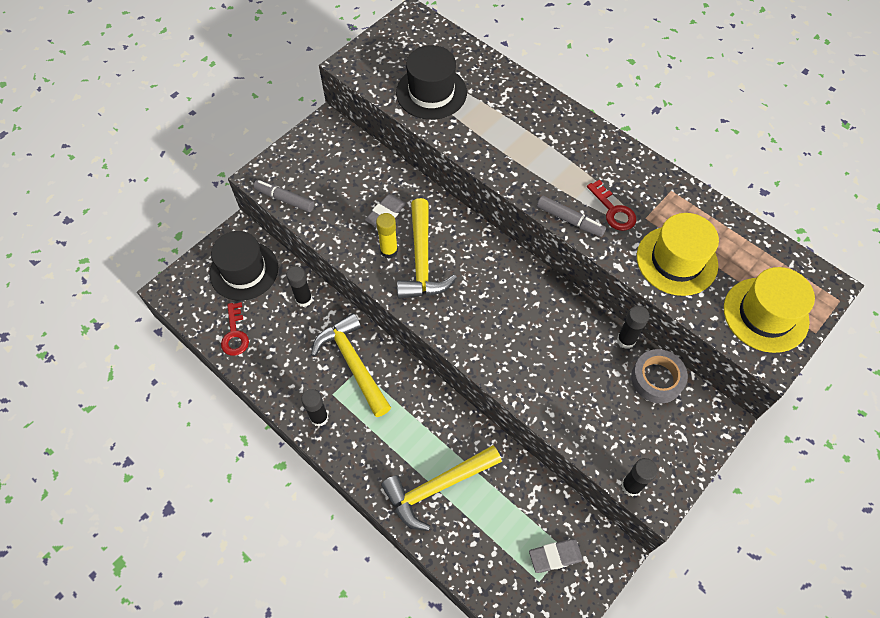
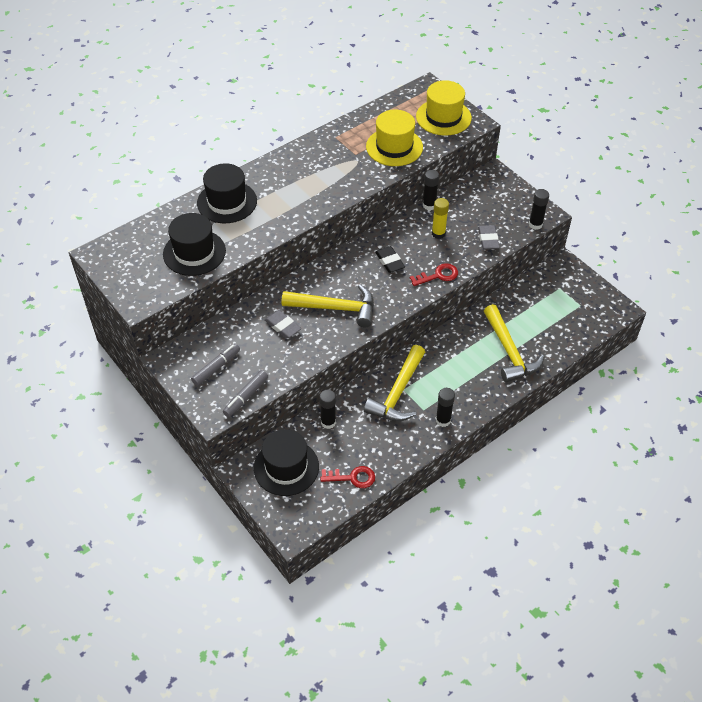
camera: 80 degrees left, 10 degrees down
yellow hammer [311,313,391,417] -> yellow hammer turned 45 degrees counterclockwise [364,345,425,421]
yellow glue stick [376,213,398,259] -> yellow glue stick moved to [432,198,449,239]
grey eraser [529,539,583,573] -> grey eraser moved to [478,225,500,250]
grey marker [537,195,606,237] -> grey marker moved to [191,343,240,386]
red key [587,180,636,231] -> red key moved to [410,263,458,286]
grey tape [631,349,688,404] -> none
none -> black hat [197,163,257,223]
none -> black eraser [375,246,405,273]

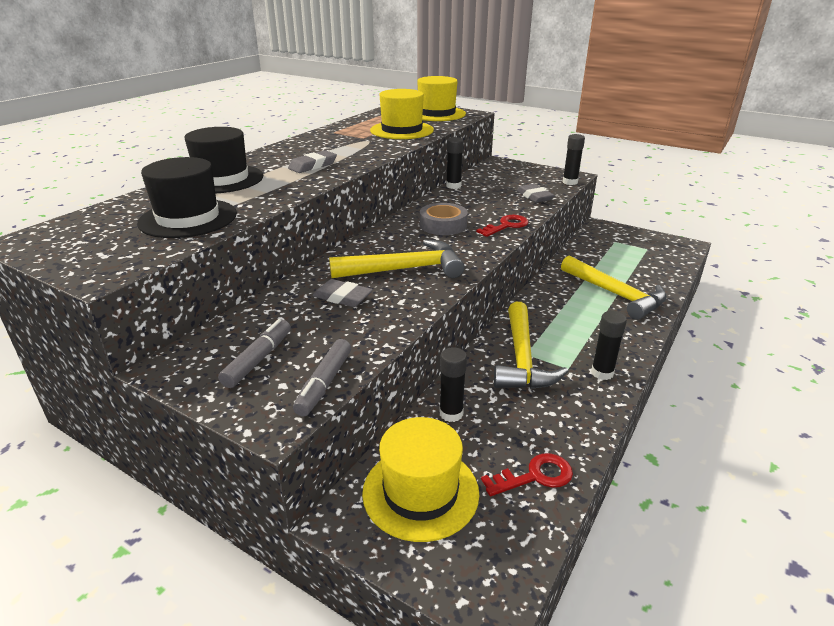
camera: 20 degrees left, 20 degrees down
black hat [254,429,319,496] -> yellow hat [362,417,479,542]
black eraser [375,246,405,273] -> grey tape [420,203,468,235]
yellow glue stick [432,198,449,239] -> none
none -> grey eraser [288,150,337,173]

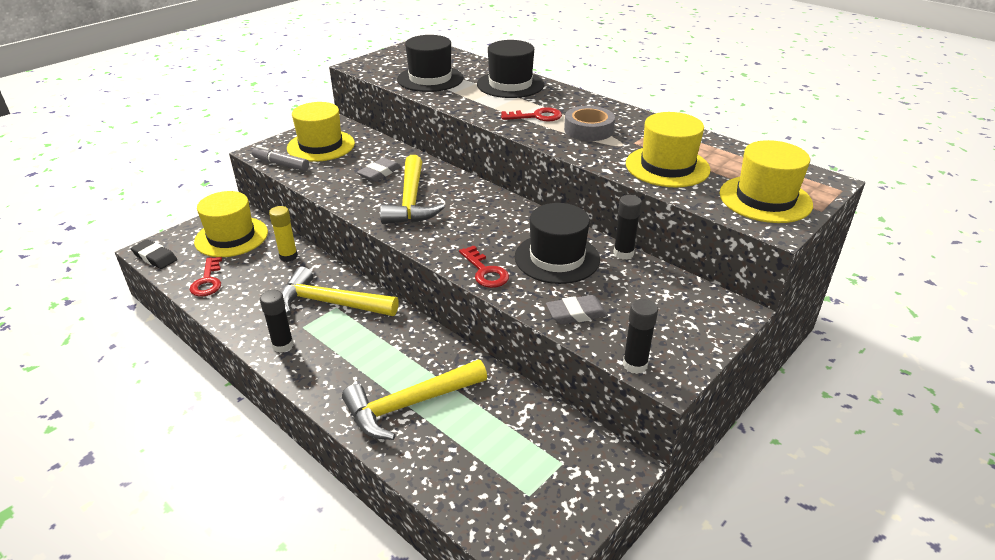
camera: 100 degrees right, 5 degrees up
grey marker [218,319,291,388] -> yellow hat [287,102,355,162]
grey eraser [288,150,337,173] -> red key [501,107,562,121]
grey tape [420,203,468,235] -> grey tape moved to [564,106,615,141]
black glue stick [439,347,467,422] -> yellow glue stick [269,206,298,262]
none -> black eraser [131,239,177,269]
none -> black hat [515,203,600,284]

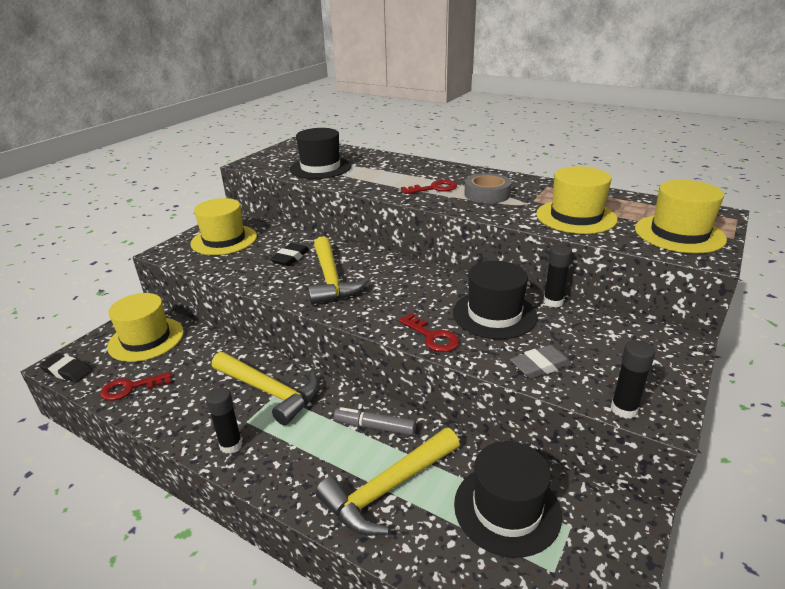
camera: 10 degrees left, 5 degrees down
red key [190,257,222,297] -> red key turned 90 degrees clockwise [100,372,172,401]
grey marker [252,146,309,171] -> grey marker moved to [334,407,416,436]
yellow glue stick [269,206,298,262] -> none
yellow hammer [281,267,399,316] -> yellow hammer turned 150 degrees counterclockwise [212,352,319,426]
grey eraser [357,158,401,182] -> black eraser [270,243,309,266]
black hat [477,40,544,98] -> black hat moved to [454,441,562,558]

